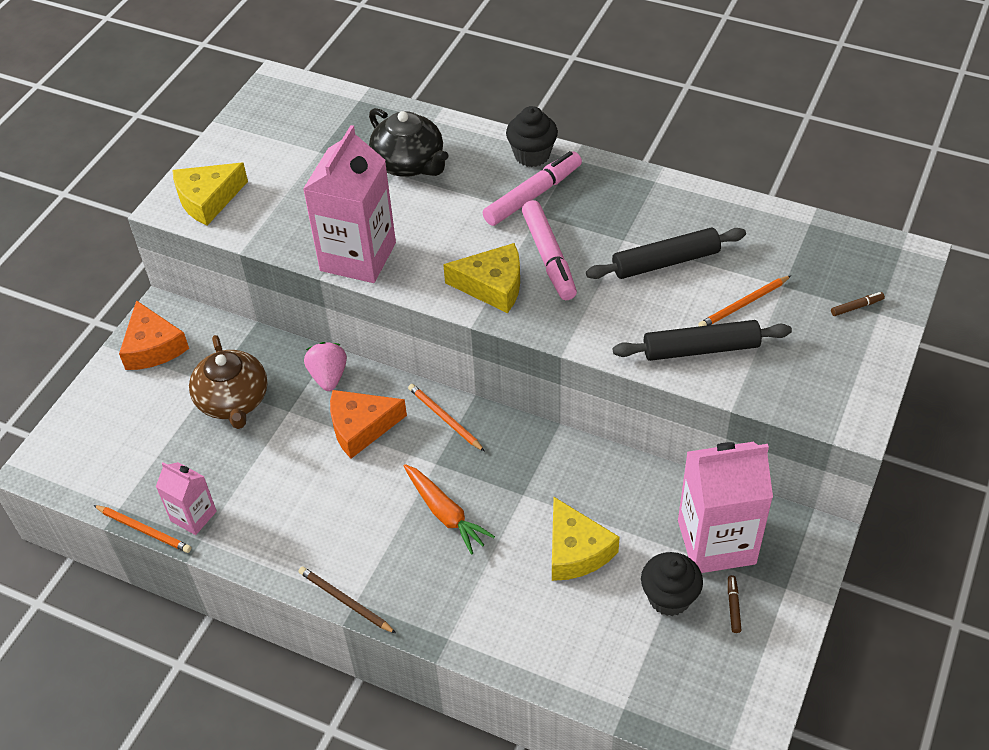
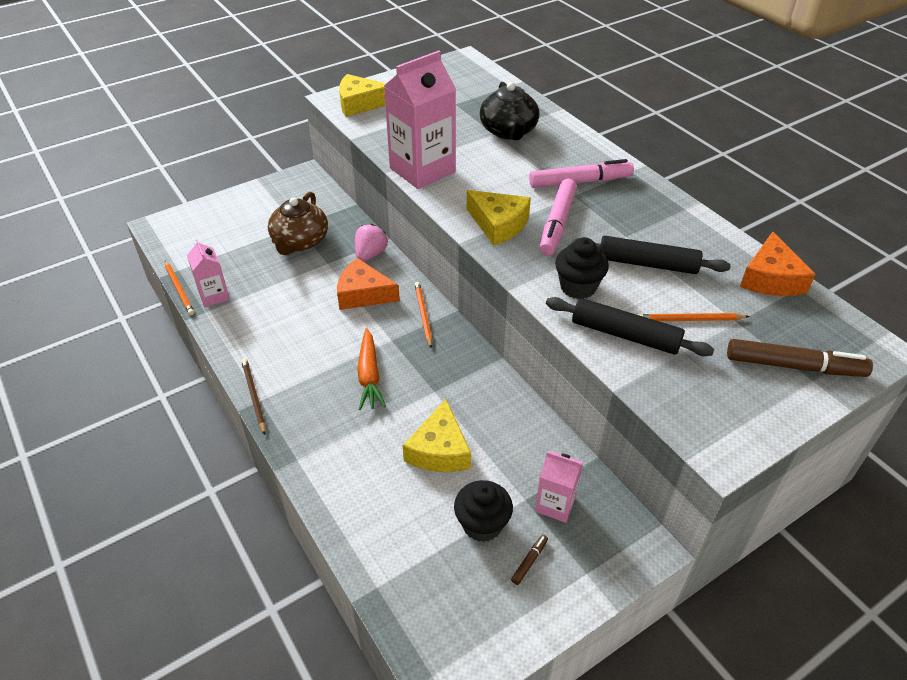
camera: 30 degrees right, 5 degrees down
orange cheese [119,300,189,370] -> orange cheese moved to [740,232,816,296]
black cupcake [506,106,558,167] -> black cupcake moved to [555,237,609,299]
pink carton [678,442,773,573] -> pink carton [535,451,583,523], size x0.53
brown marker [831,292,885,316] -> brown marker [727,339,873,377], size x2.34

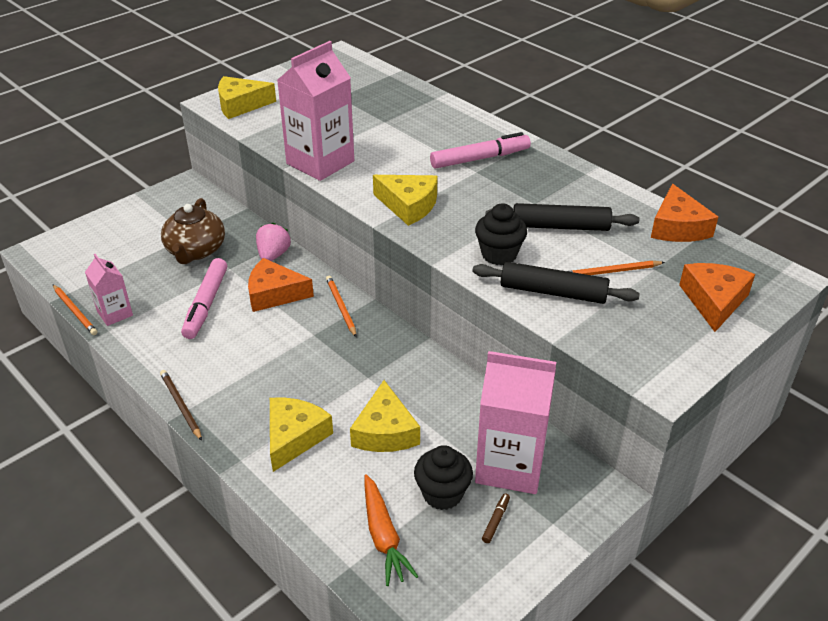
camera: 10 degrees left, 5 degrees down
orange carrot [357,328,386,410] -> orange carrot moved to [365,474,419,586]
black teapot [480,82,540,140] -> none
pink carton [535,451,583,523] -> pink carton [475,351,556,494], size x1.88
pink marker [539,179,577,256] -> pink marker moved to [181,258,227,339]
brown marker [727,339,873,377] -> orange cheese [679,263,755,332]
none -> yellow cheese [270,397,333,472]

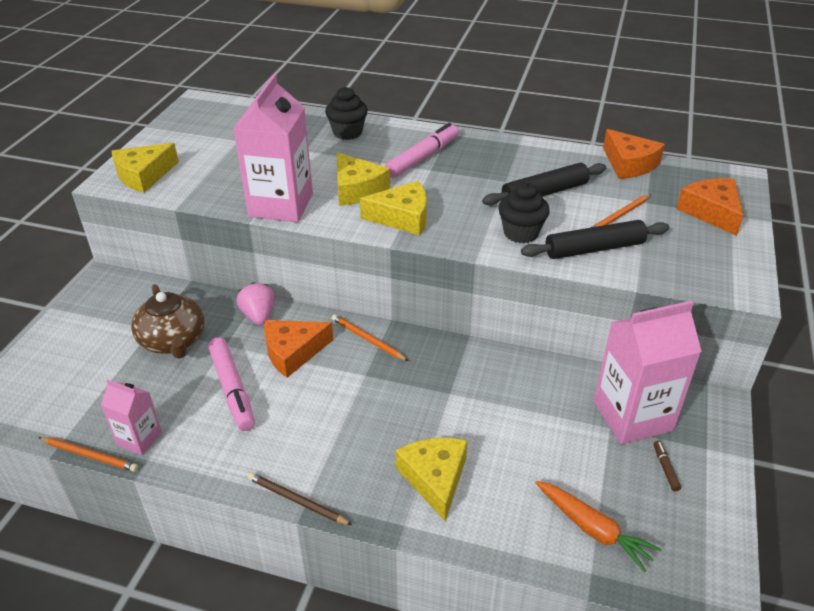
camera: 30 degrees left, 0 degrees up
yellow cheese [350,380,420,452] -> yellow cheese moved to [337,152,390,206]
black cupcake [414,445,473,510] -> black cupcake moved to [325,87,368,140]

